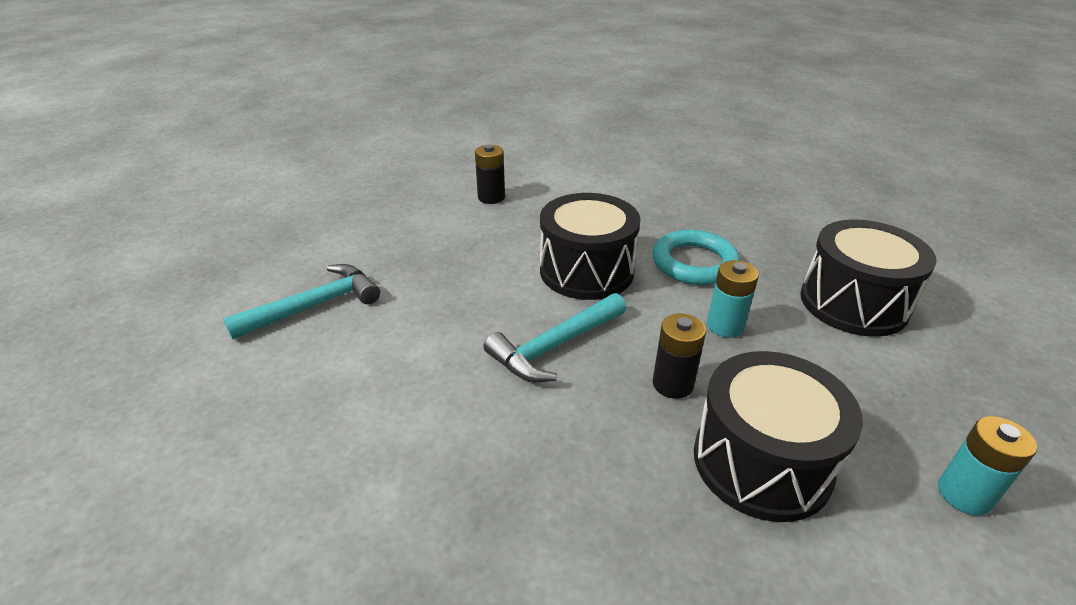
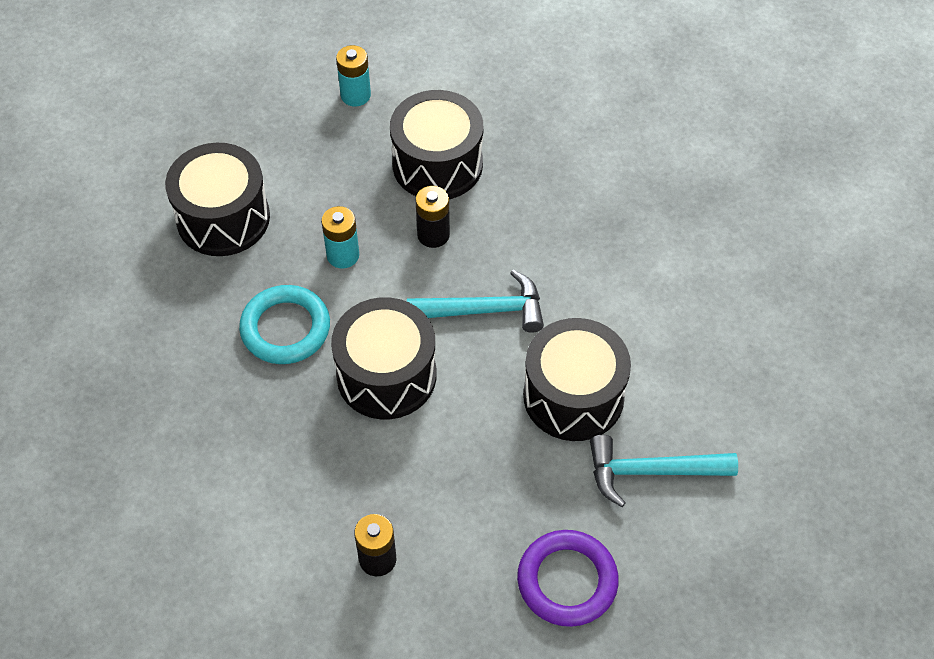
camera: 145 degrees left, 20 degrees up
none -> purple ring [517,530,619,627]
none -> black drum [523,318,631,441]

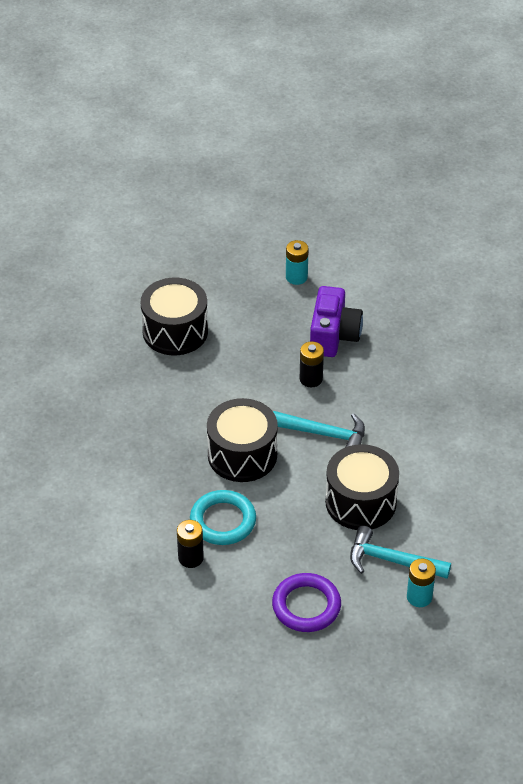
camera: 20 degrees right, 10 degrees down
turquoise ring [239,285,330,364] -> turquoise ring moved to [190,490,256,545]
turquoise battery [321,206,359,269] -> turquoise battery moved to [407,559,436,607]
black drum [390,90,483,199] -> purple camera [310,286,363,357]

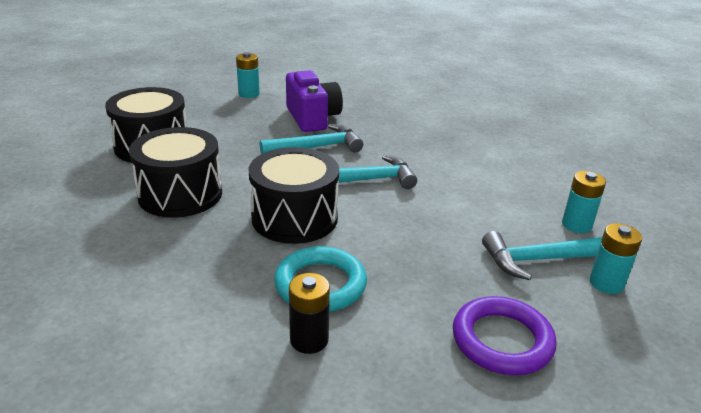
camera: 30 degrees left, 15 degrees down
black battery [300,341,324,387] -> turquoise hammer [260,124,363,154]
black drum [325,444,399,530] -> black drum moved to [129,127,222,218]
none -> turquoise battery [562,171,606,233]

